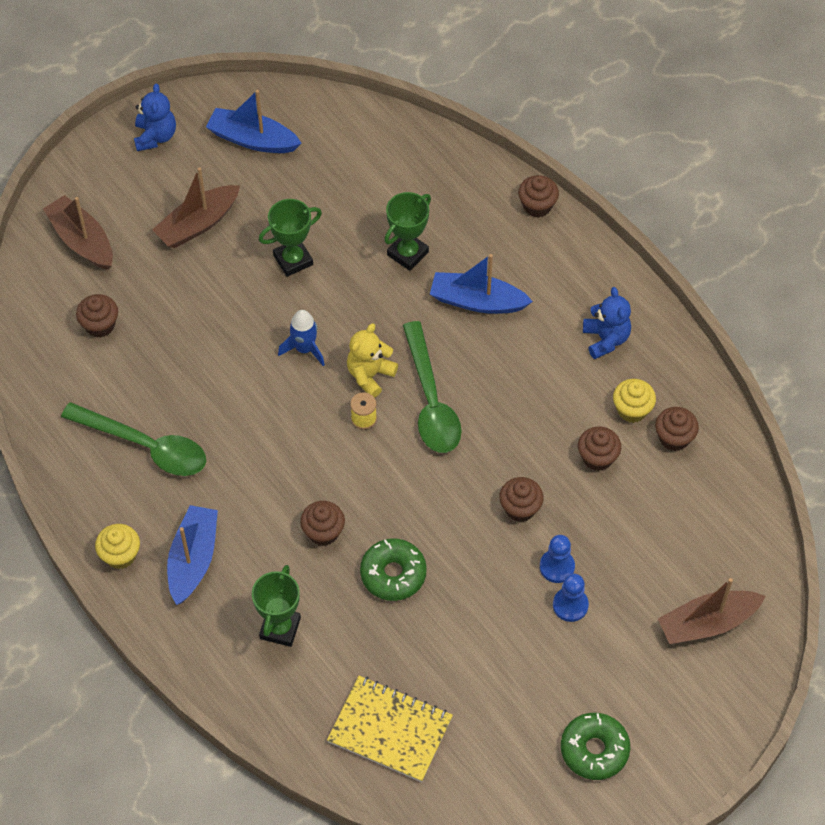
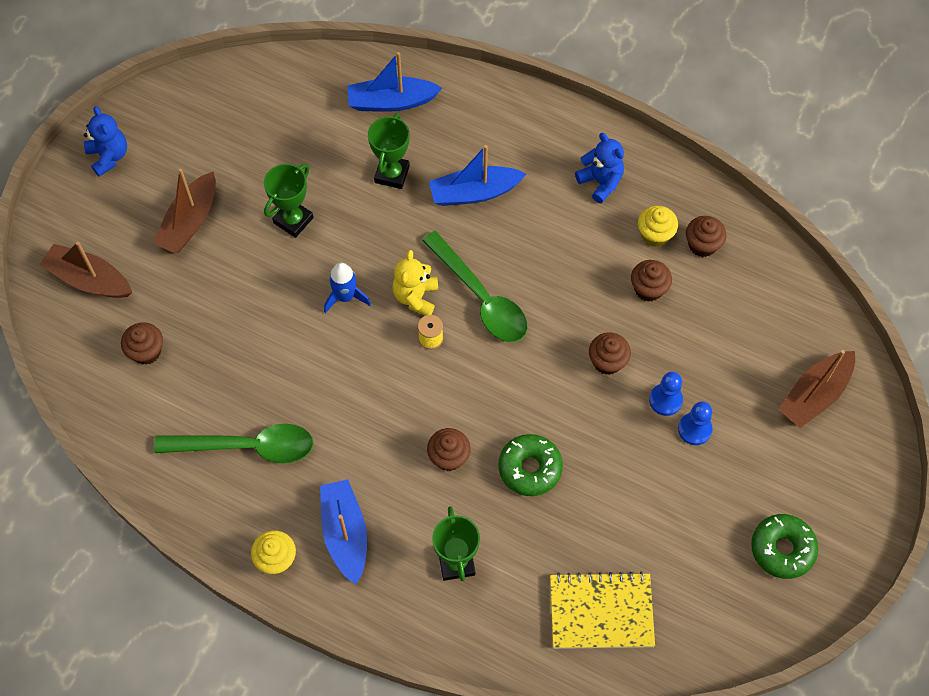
camera: 25 degrees left, 5 degrees up
blue boat [206,90,302,153] -> blue boat moved to [347,52,442,112]
brown cupcake [518,175,559,217] -> none

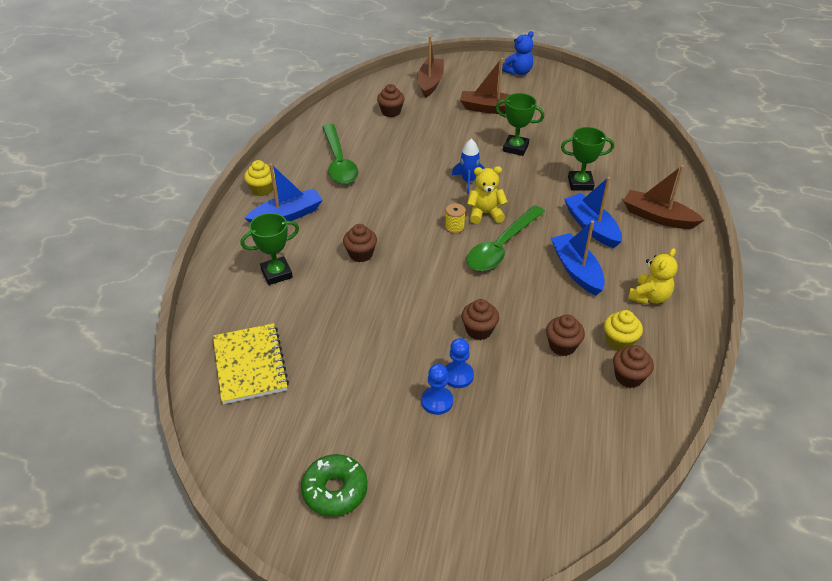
camera: 75 degrees right, 20 degrees down
blue boat [347,52,442,112] -> blue boat moved to [551,221,605,296]
green donut [498,434,563,496] -> none
blue teddy bear [575,133,624,204] -> yellow teddy bear [628,248,678,305]
brown boat [779,350,855,428] -> brown boat moved to [623,165,704,229]

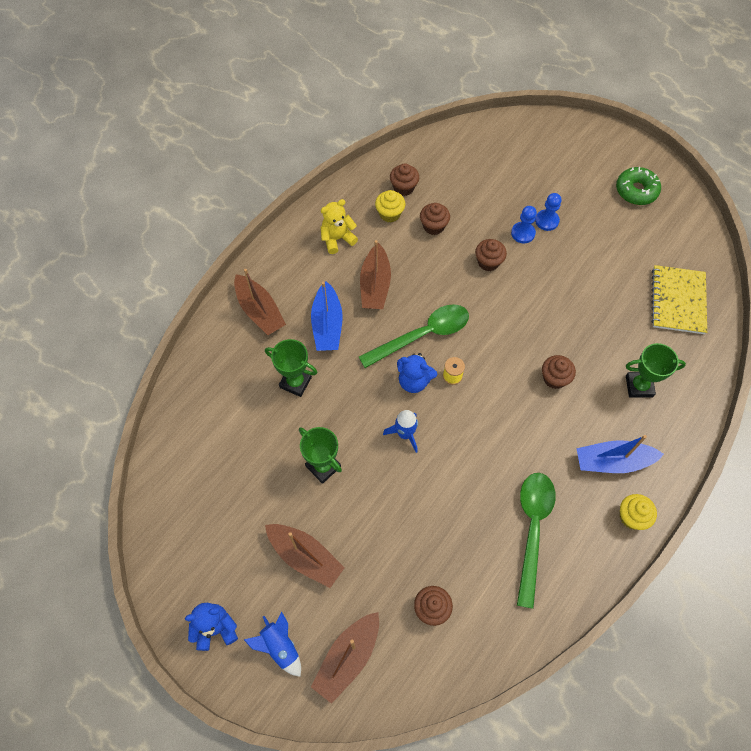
camera: 155 degrees left, 20 degrees up
yellow teddy bear [467,166,508,224] -> blue teddy bear [397,353,437,393]
blue boat [551,221,605,296] -> brown boat [360,240,391,309]
none -> blue rocket [243,612,301,677]

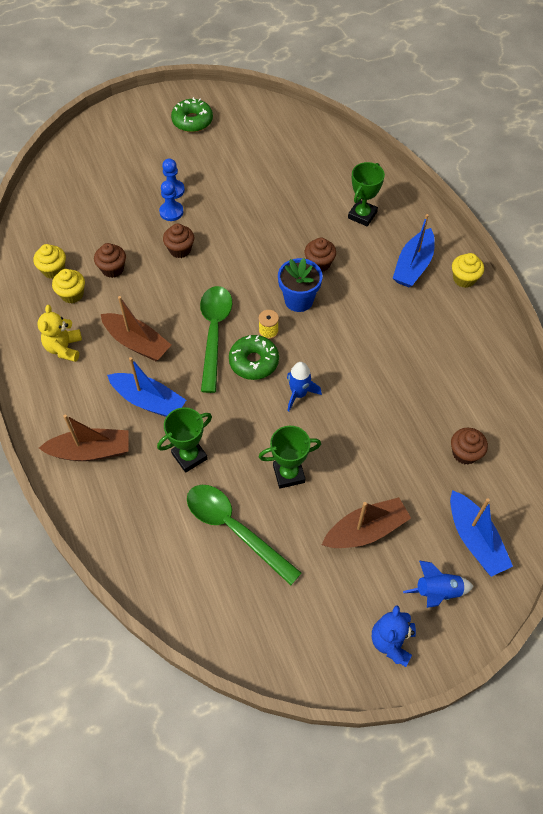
camera: 60 degrees left, 5 degrees down
brown boat [311,612,379,704] -> blue boat [450,490,513,577]
brown cupcake [390,163,419,196] -> yellow cupcake [34,244,66,279]
blue teddy bear [397,353,437,393] -> green donut [229,335,279,380]
green spoon [517,473,556,609] -> green spoon moved to [187,485,302,585]
yellow notebook [651,265,707,334] -> none
none -> blue flower pot [278,258,322,312]

